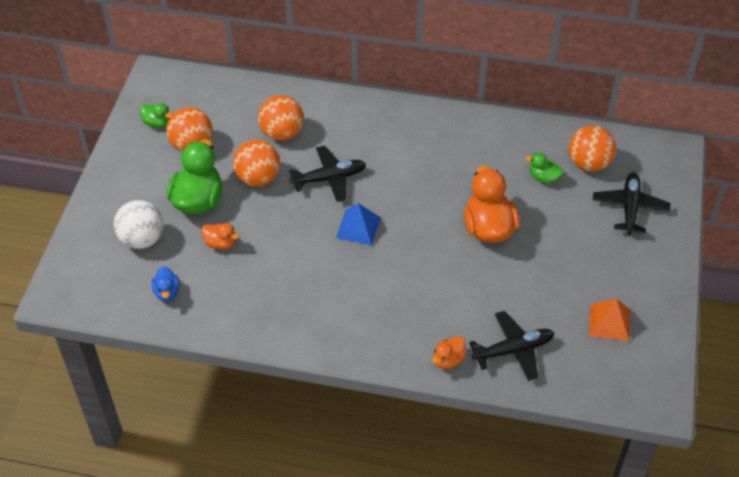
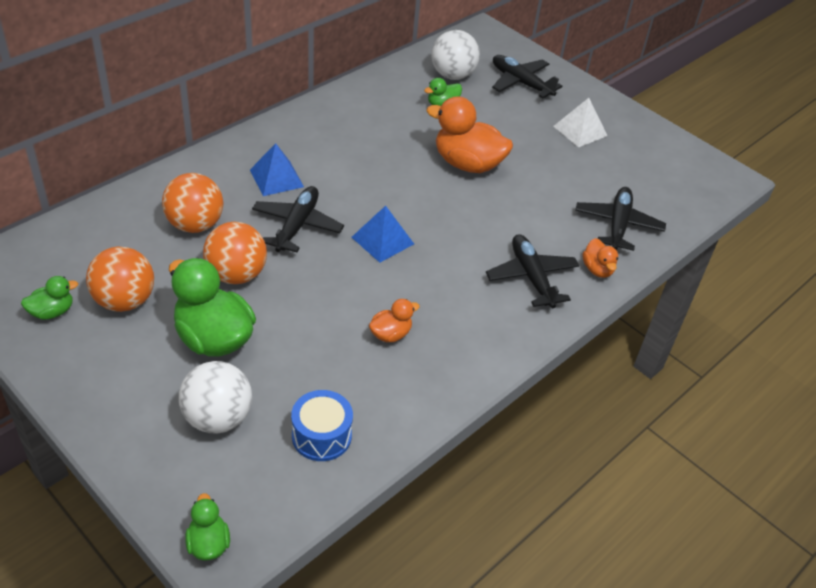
camera: 60 degrees left, 5 degrees down
blue duck [151,266,180,302] -> blue drum [291,390,353,461]
orange duck [201,223,239,250] -> orange duck moved to [369,299,420,342]
orange ball [569,125,616,172] -> white ball [431,30,480,80]
orange pyramid [589,299,630,341] -> none
none -> green duck [185,493,230,561]
none -> blue pyramid [250,143,304,196]
none -> black plane [486,234,579,309]
none -> white pyramid [553,98,607,147]

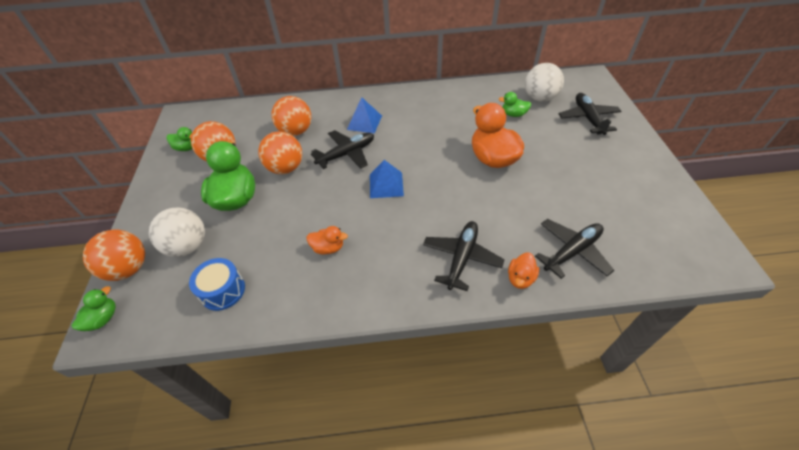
camera: 45 degrees right, 5 degrees up
white pyramid [553,98,607,147] -> none
none -> orange ball [83,230,145,281]

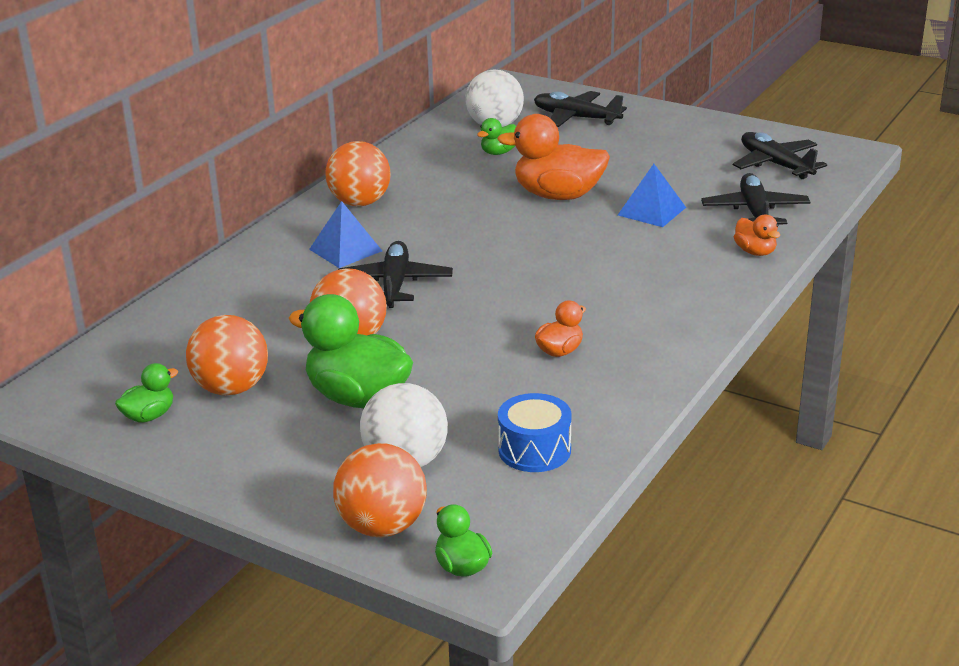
camera: 55 degrees left, 20 degrees down
orange ball [271,96,312,136] -> orange ball moved to [326,141,391,207]
blue pyramid [370,160,404,198] -> blue pyramid moved to [618,164,686,227]
black plane [423,221,505,291] -> black plane moved to [733,132,827,179]

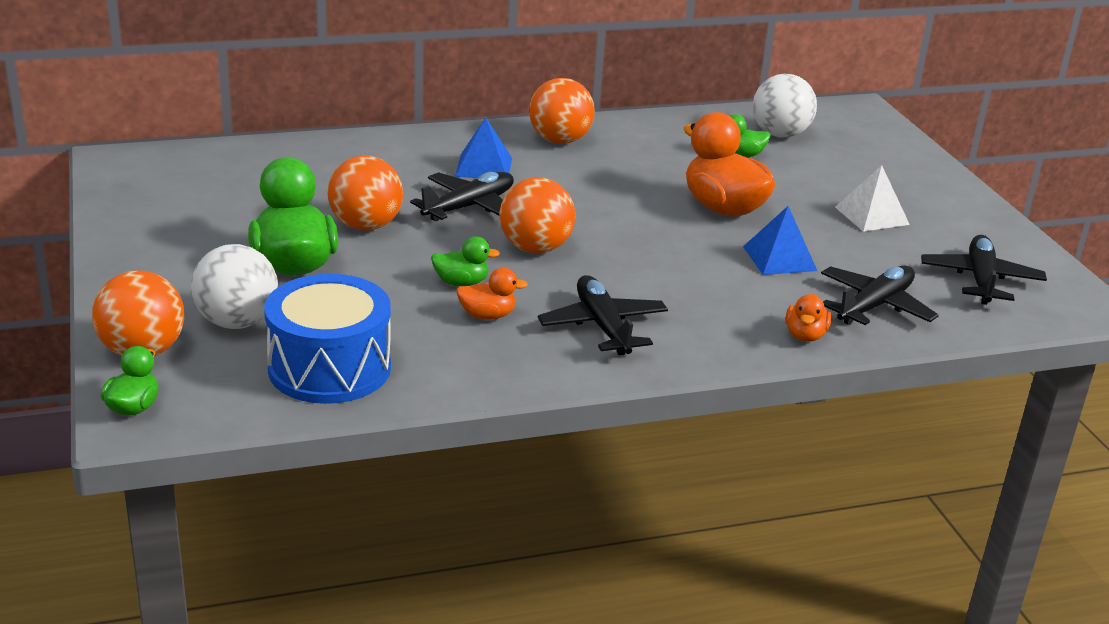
camera: 40 degrees right, 0 degrees up
green duck [115,363,178,423] -> green duck moved to [431,236,500,286]
orange ball [186,315,268,396] -> orange ball moved to [499,178,575,253]
blue drum [498,393,572,472] -> blue drum [264,274,391,404], size x1.64
black plane [534,91,627,127] -> black plane moved to [538,275,668,355]
none -> white pyramid [835,165,910,232]

